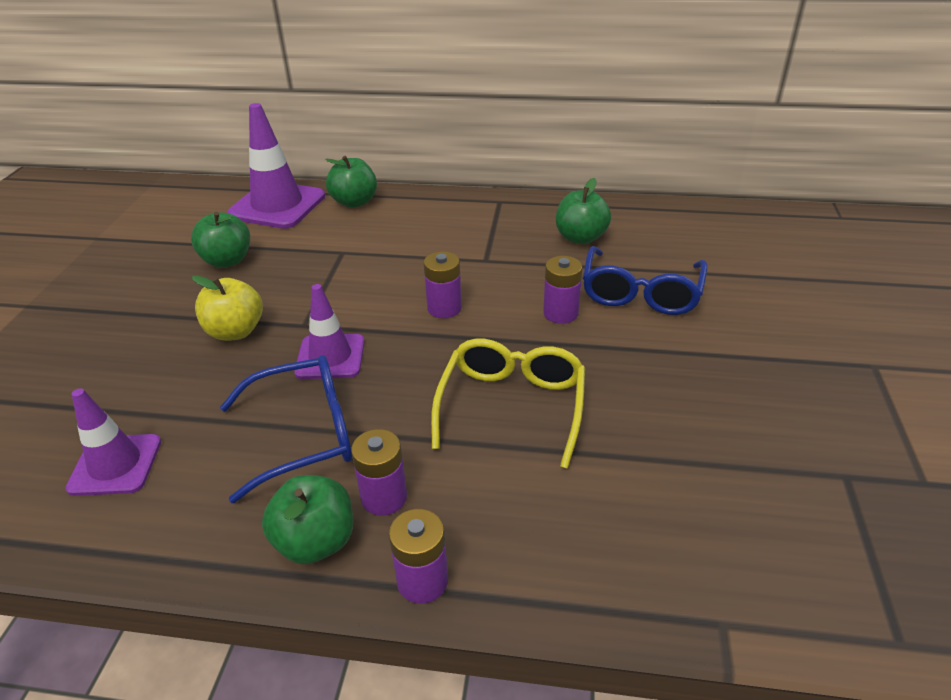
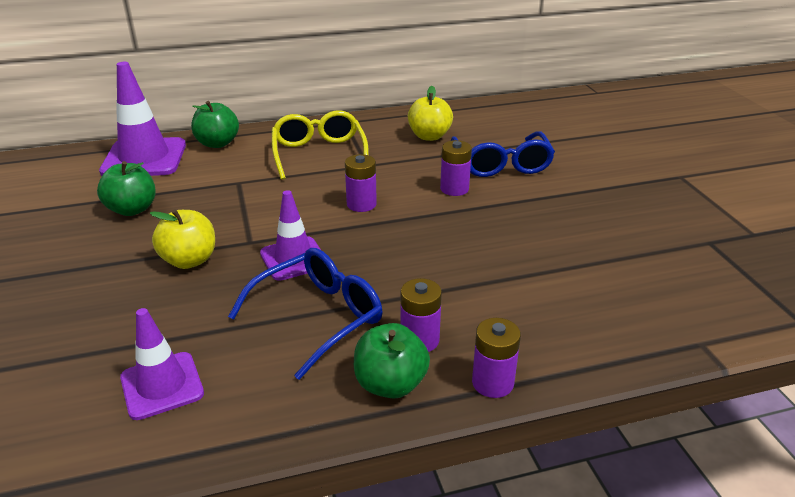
camera: 25 degrees left, 5 degrees down
yellow glasses [431,339,585,469] -> yellow glasses moved to [272,110,369,180]
green apple [556,178,611,244] -> yellow apple [408,86,453,141]

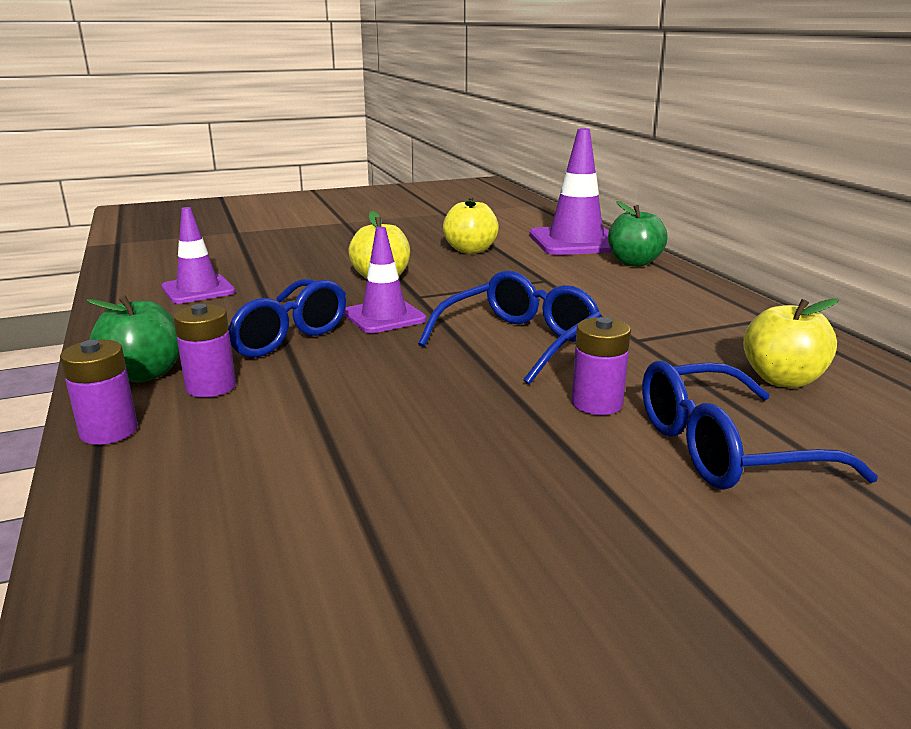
camera: 85 degrees right, 10 degrees down
green apple [97,161,156,216] -> yellow apple [443,196,499,254]
yellow glasses [272,110,369,180] -> none
purple battery [345,154,377,212] -> blue glasses [418,271,602,385]

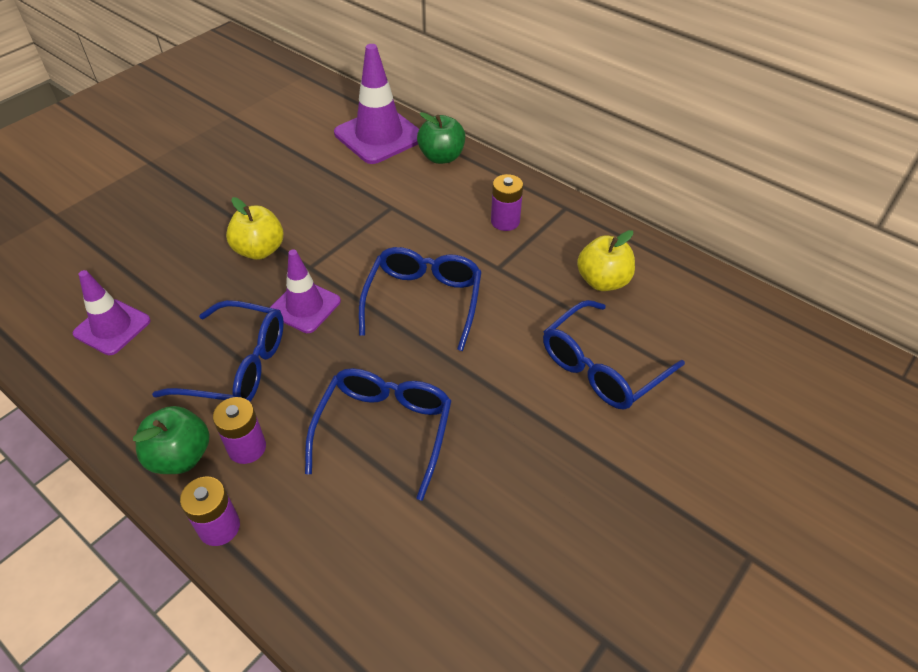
camera: 30 degrees left, 25 degrees up
yellow apple [443,196,499,254] -> none
purple battery [572,317,631,415] -> purple battery moved to [491,174,523,231]
none -> blue glasses [305,368,451,501]

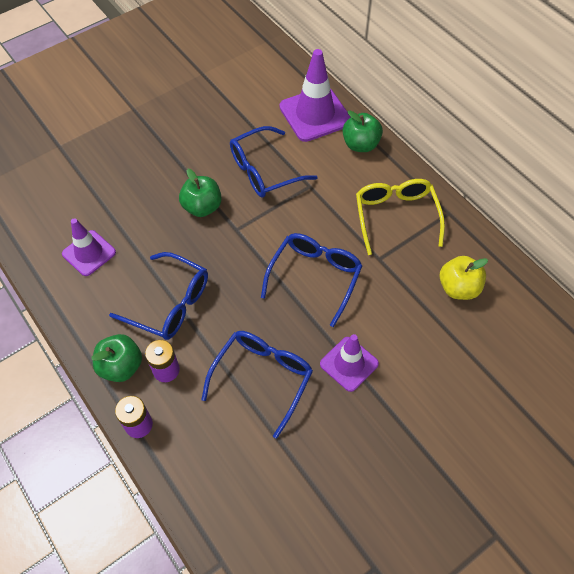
camera: 15 degrees right, 10 degrees up
yellow apple [226,197,284,260] -> green apple [179,169,222,217]
purple traffic cone [270,249,341,333] -> purple traffic cone moved to [320,334,379,392]
purple battery [491,174,523,231] -> yellow glasses [356,179,445,255]
blue glasses [543,300,685,410] -> blue glasses moved to [230,126,318,198]

